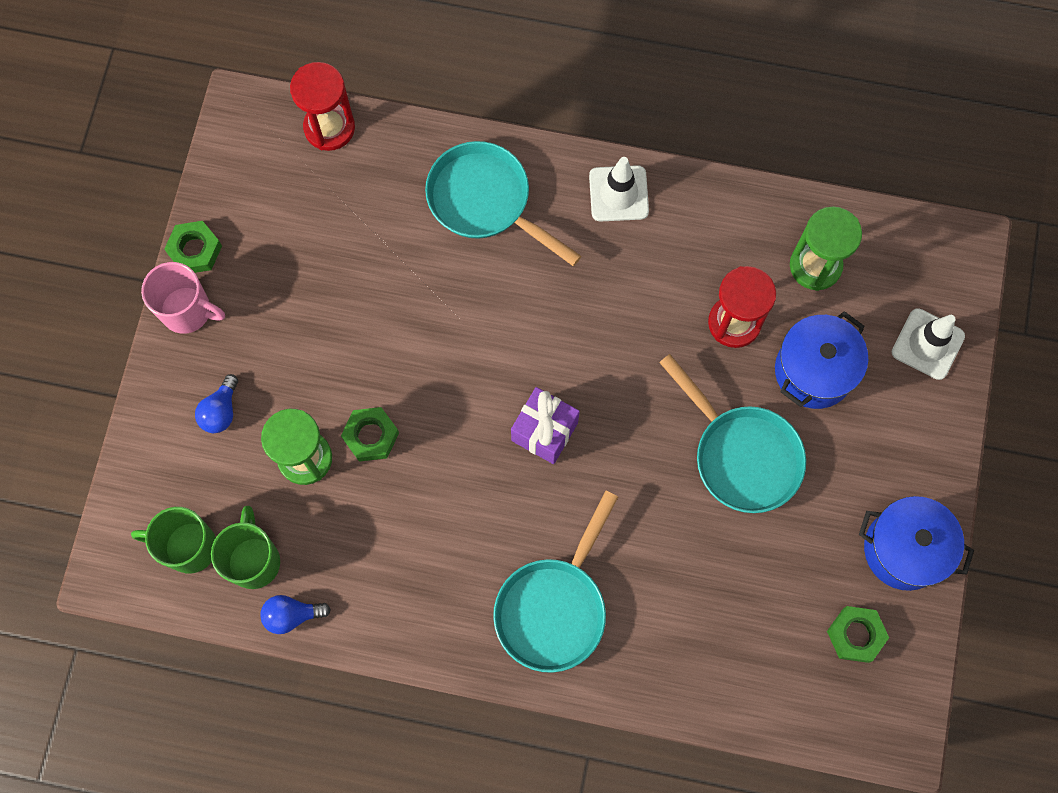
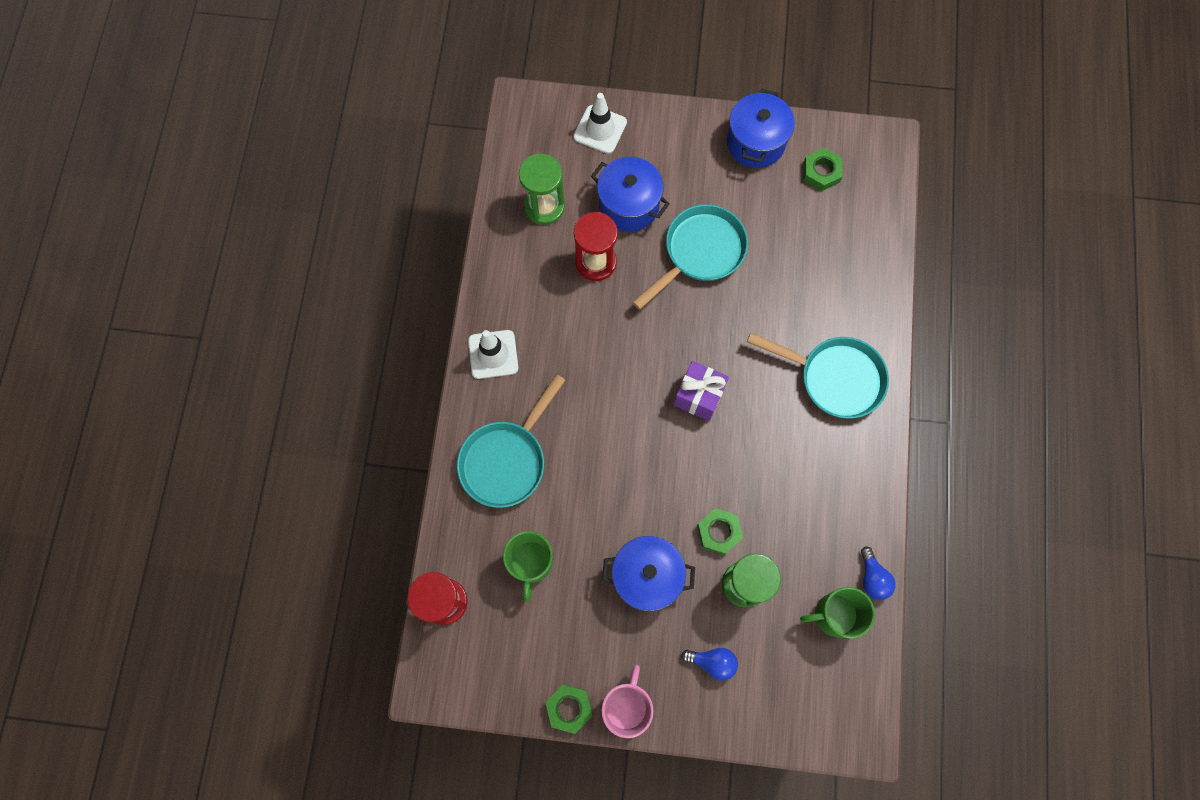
camera: 95 degrees left, 0 degrees up
green mug [131,507,216,574] -> green mug moved to [503,531,553,602]
none -> blue pot [602,536,695,611]

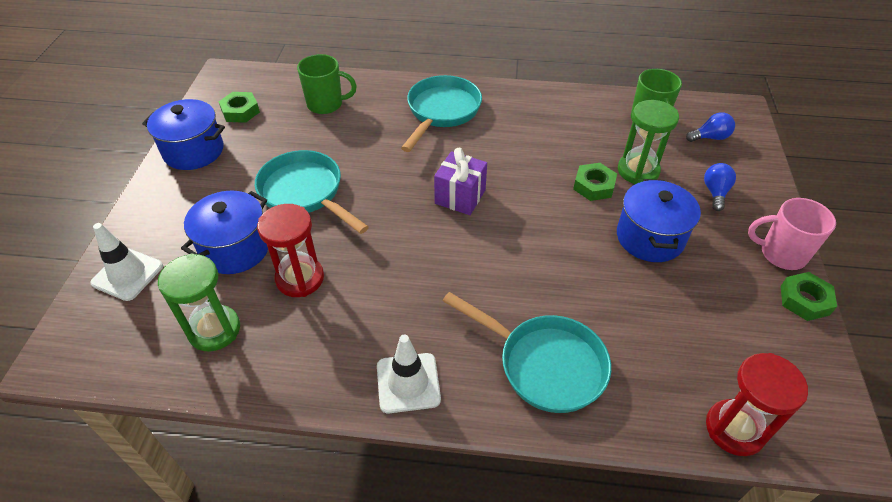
camera: 90 degrees left, 25 degrees down
green mug [503,531,553,602] -> green mug moved to [297,54,357,114]
blue light bulb [861,547,896,600] -> blue light bulb moved to [686,112,735,142]

